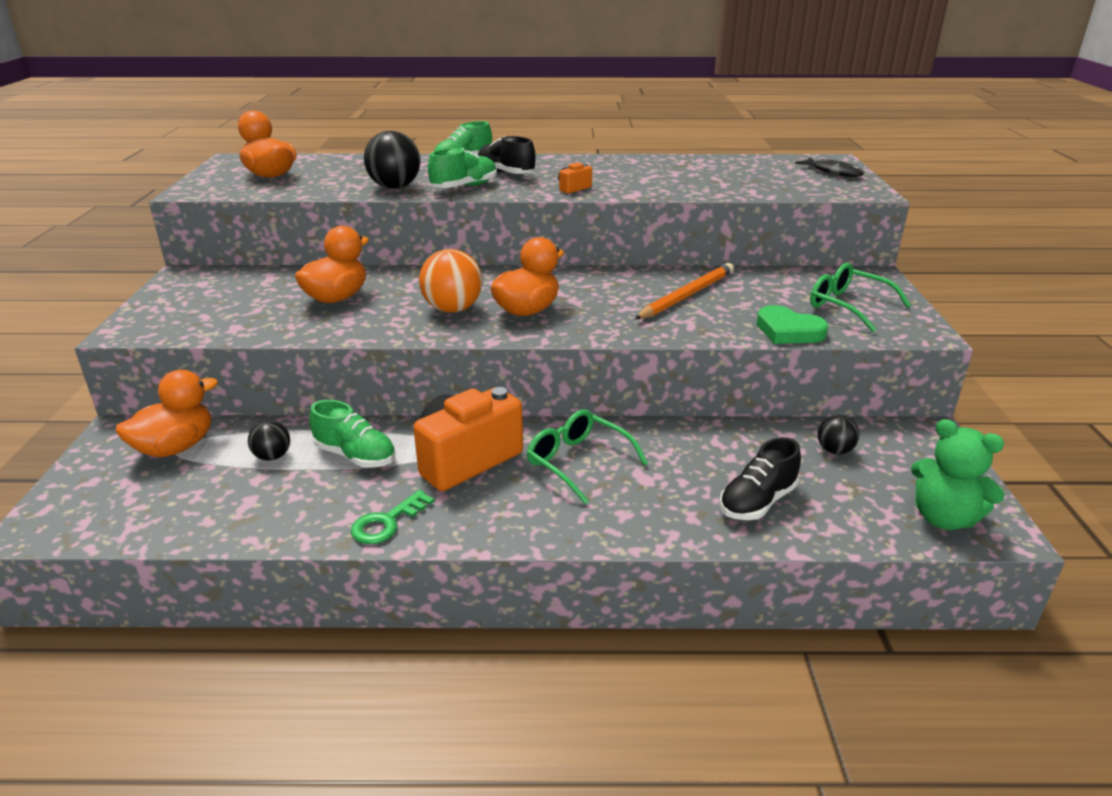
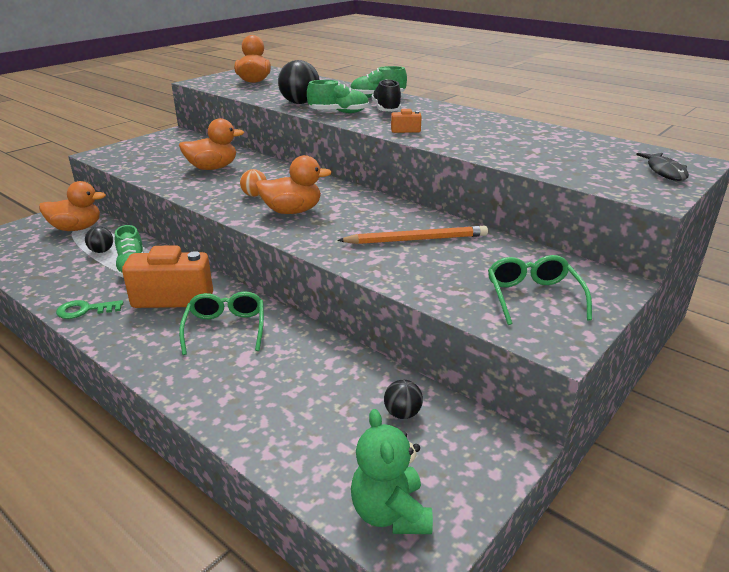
camera: 40 degrees right, 0 degrees up
orange ball [419,249,482,313] -> orange ball [240,169,267,197], size x0.57
black shoe [719,437,801,520] -> none
green heart [756,305,829,344] -> none

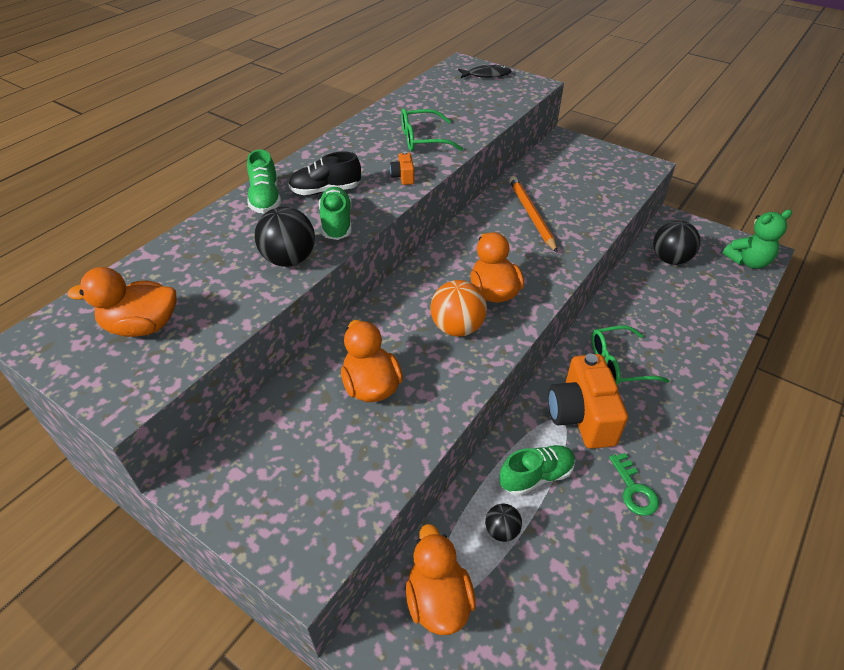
camera: 95 degrees left, 15 degrees up
orange ball [240,169,267,197] -> orange ball [431,280,487,337], size x1.75
black ball [384,380,423,419] -> black ball [653,220,701,265], size x1.75
green glasses [488,255,592,325] -> green glasses moved to [401,108,463,151]

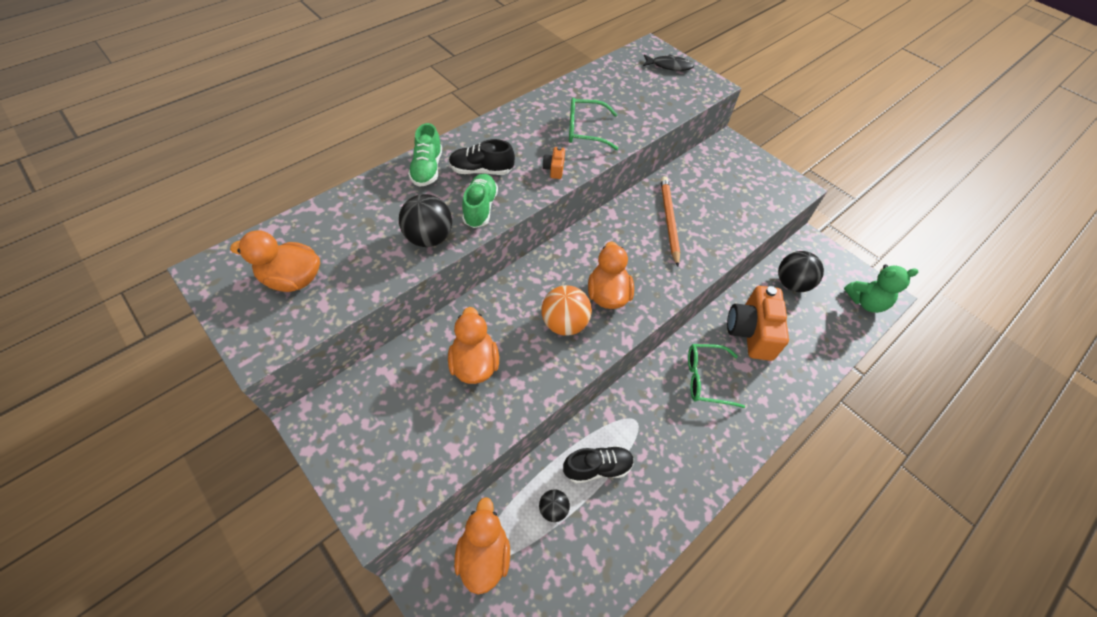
camera: 10 degrees right, 10 degrees up
green shoe [499,445,575,496] -> black shoe [563,446,634,484]
orange camera [548,353,628,449] -> orange camera moved to [727,286,789,361]
green key [609,453,659,516] -> none

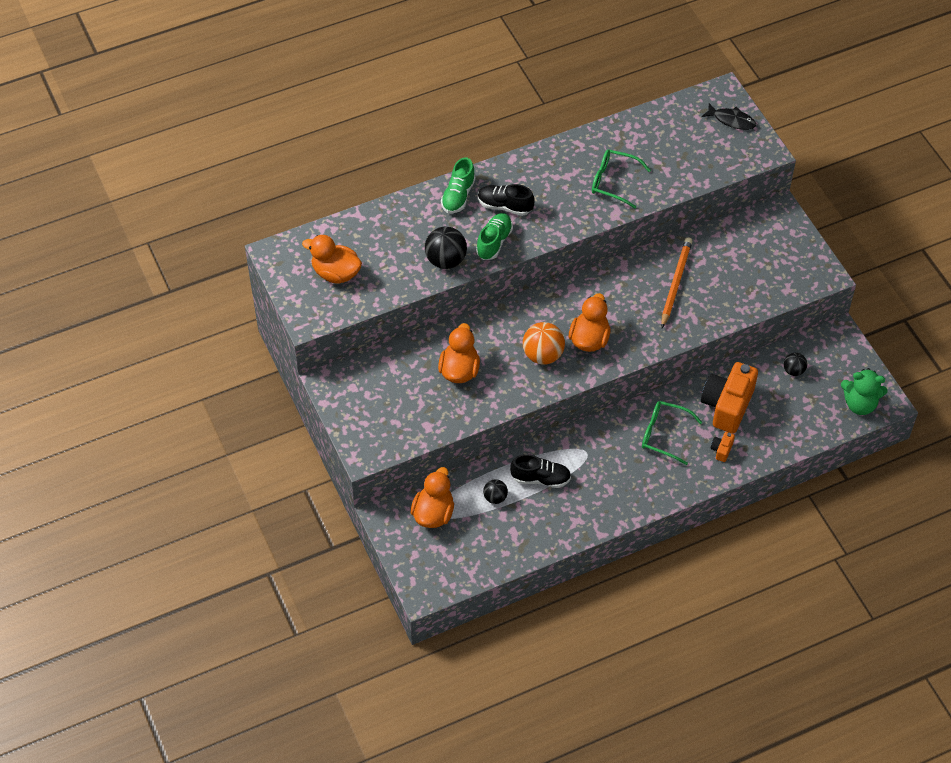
camera: 20 degrees right, 0 degrees up
orange camera [542,146,565,179] -> orange camera moved to [711,432,735,462]
black ball [778,251,824,292] -> black ball [784,353,807,376], size x0.57

